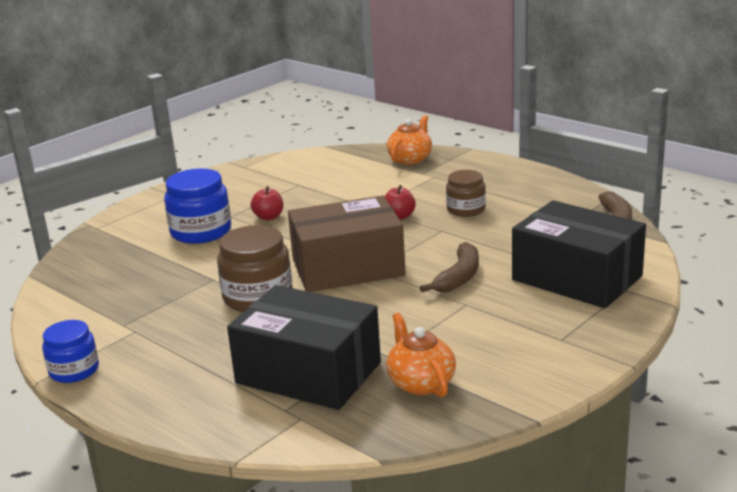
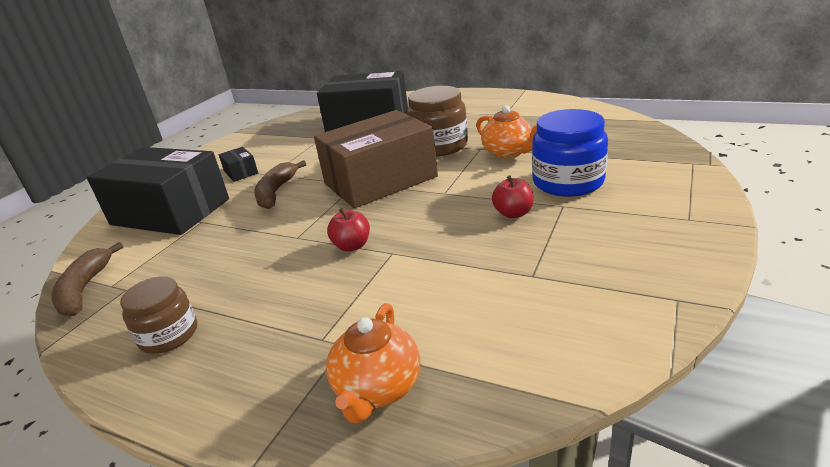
camera: 165 degrees right, 5 degrees up
blue jar [42,320,99,383] -> none
orange teapot [386,313,456,398] -> orange teapot moved to [476,105,537,158]
brown jar [446,170,486,217] -> brown jar moved to [120,276,197,354]
none -> black box [219,147,258,182]

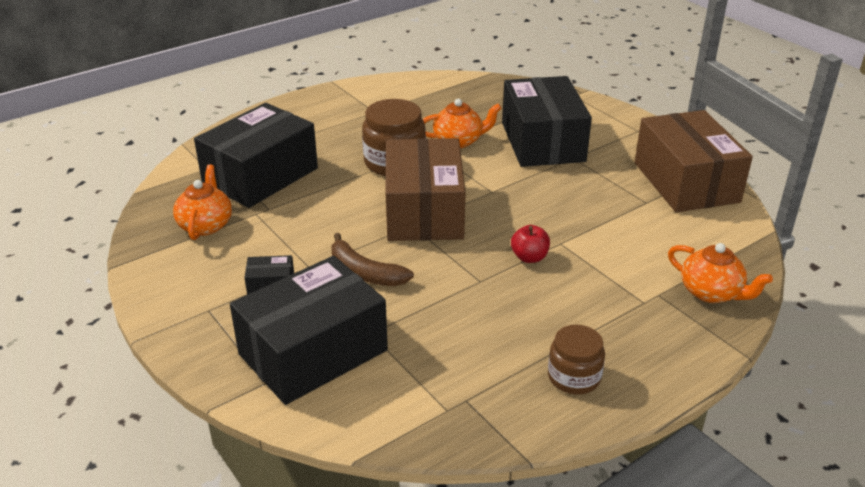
camera: 65 degrees left, 5 degrees up
brown banana [51,242,123,316] -> none
red apple [492,175,534,218] -> none
blue jar [532,109,608,197] -> black box [502,76,592,167]
none -> orange teapot [173,164,232,240]
none -> brown box [635,110,753,213]

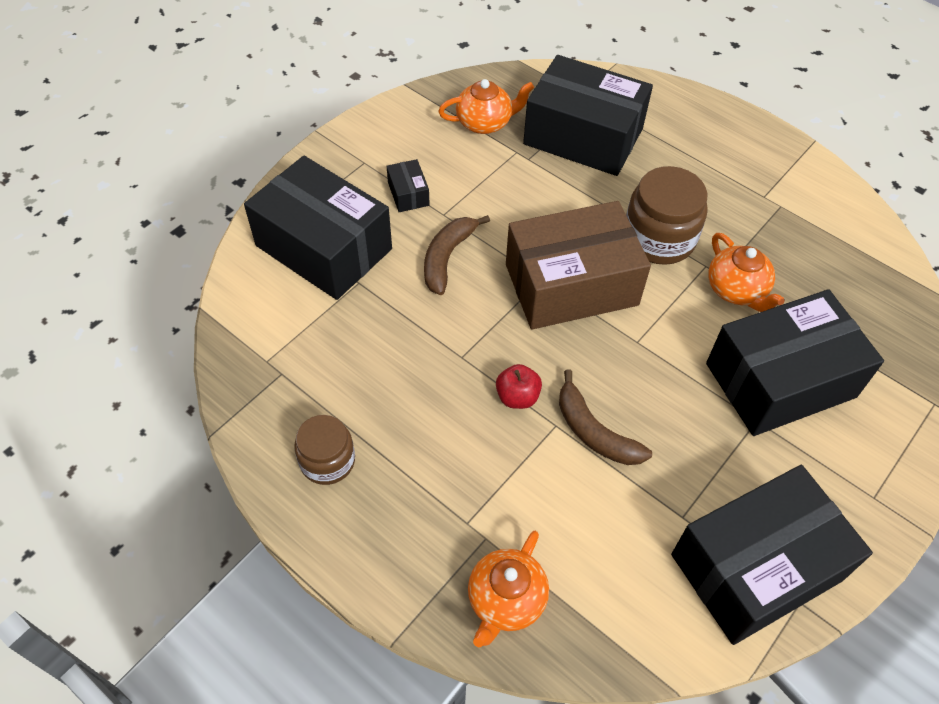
camera: 75 degrees right, 20 degrees up
brown box [635,110,753,213] -> black box [671,465,873,645]
none -> brown banana [559,369,652,465]

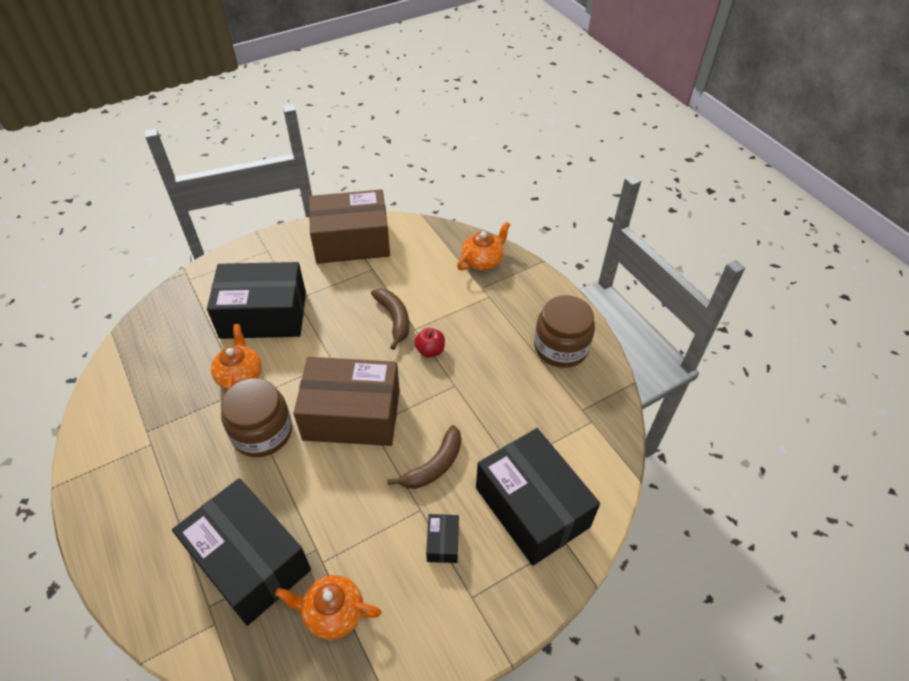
camera: 160 degrees left, 5 degrees down
brown jar [294,415,355,485] -> brown jar [534,295,595,368], size x1.57
black box [671,465,873,645] -> brown box [309,189,390,264]

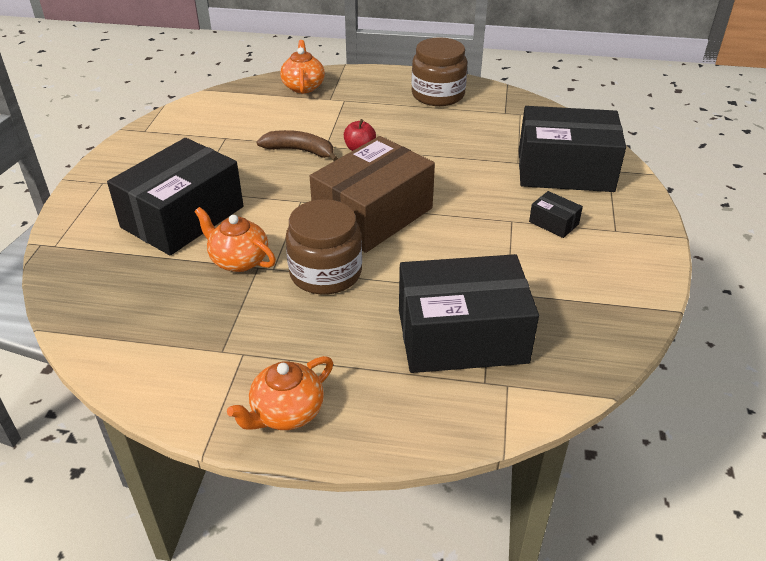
camera: 50 degrees left, 10 degrees down
orange teapot [275,575,382,640] -> orange teapot moved to [227,356,333,430]
brown box [309,189,390,264] -> none
brown banana [388,425,461,489] -> none

